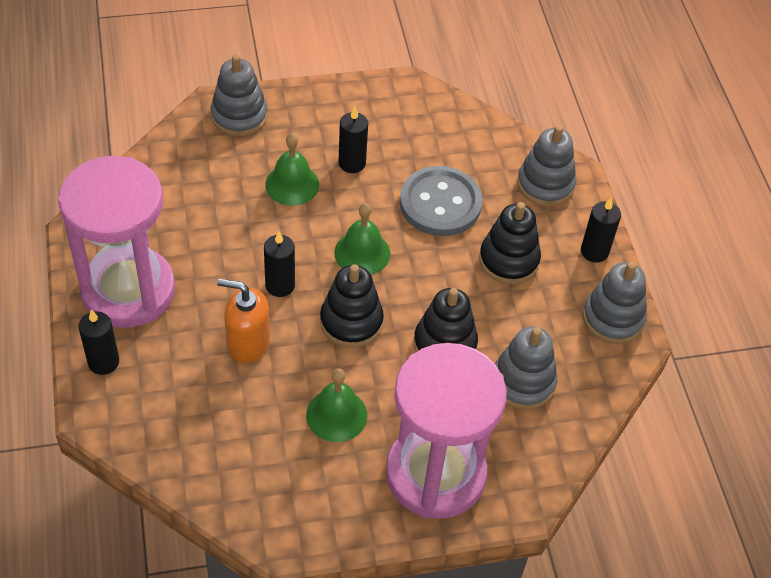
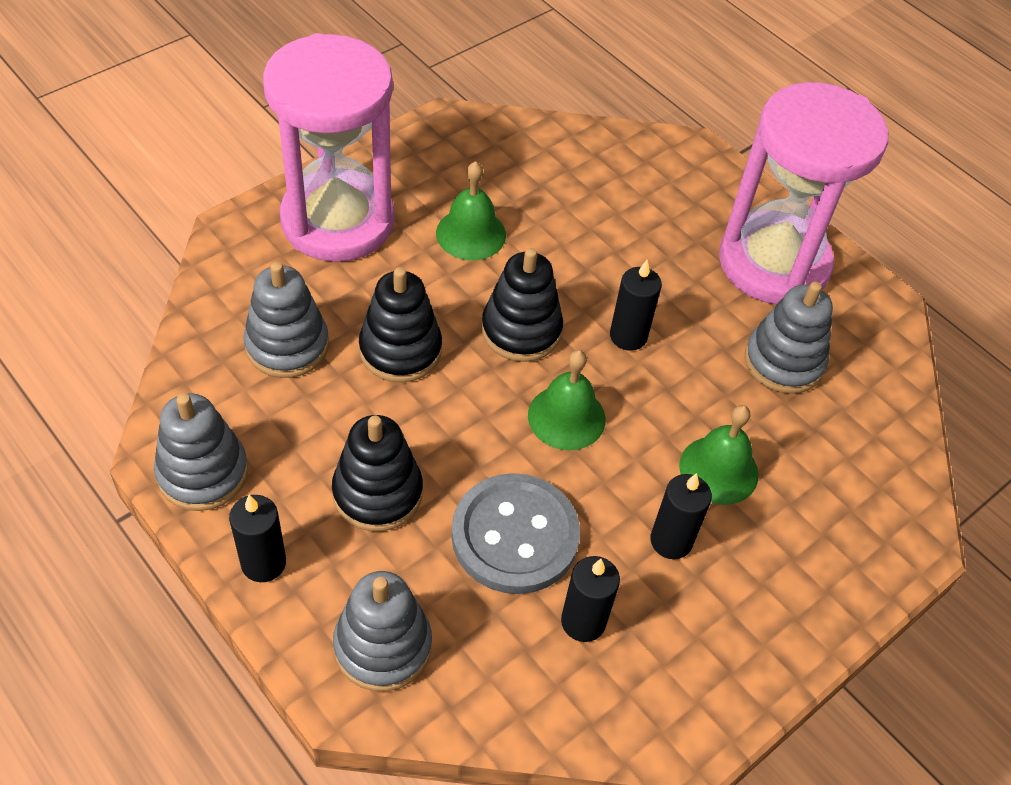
camera: 150 degrees right, 0 degrees up
black candle [79,309,119,375] -> black candle moved to [561,556,620,642]
grey stacking toy [211,55,268,137] -> grey stacking toy moved to [744,282,833,394]
orange soap dispenser [217,279,270,363] -> none

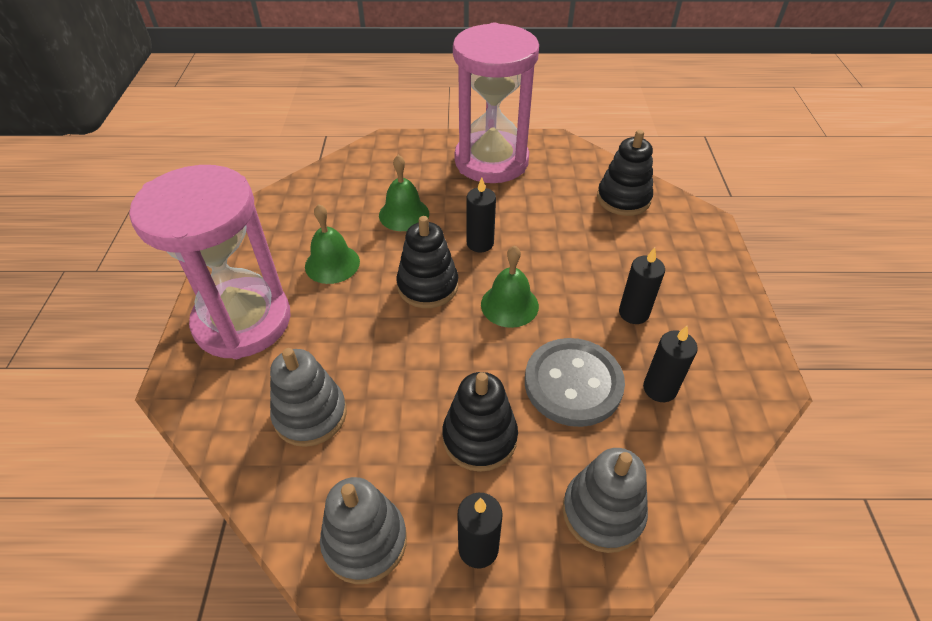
camera: 45 degrees left, 5 degrees down
black stacking toy [359,267,442,383] -> black stacking toy moved to [597,130,653,216]
green bell [679,405,759,505] -> green bell moved to [379,155,429,231]
grey stacking toy [744,282,833,394] -> none

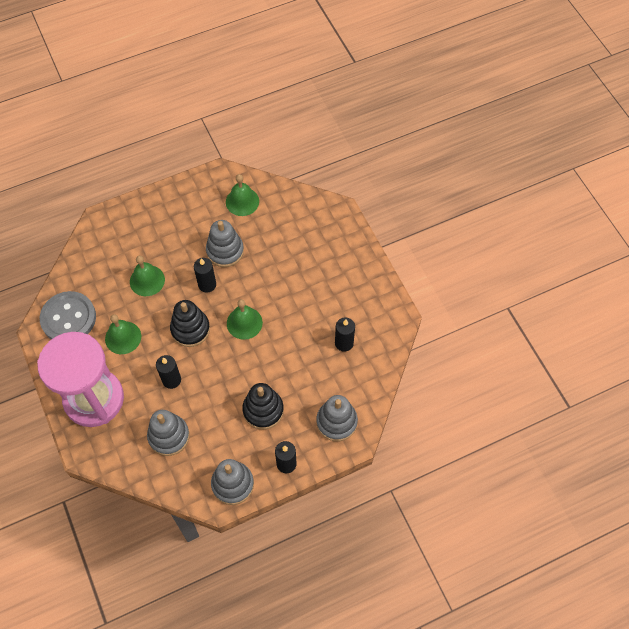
camera: 25 degrees left, 15 degrees up
pink hourglass [453,23,539,183] -> none
grey button [525,338,625,427] -> grey button moved to [40,291,96,339]
black stacking toy [597,130,653,216] -> none
black candle [619,247,665,324] -> black candle moved to [156,355,181,389]
none -> grey stacking toy [206,220,244,267]
none -> green bell [226,174,259,216]

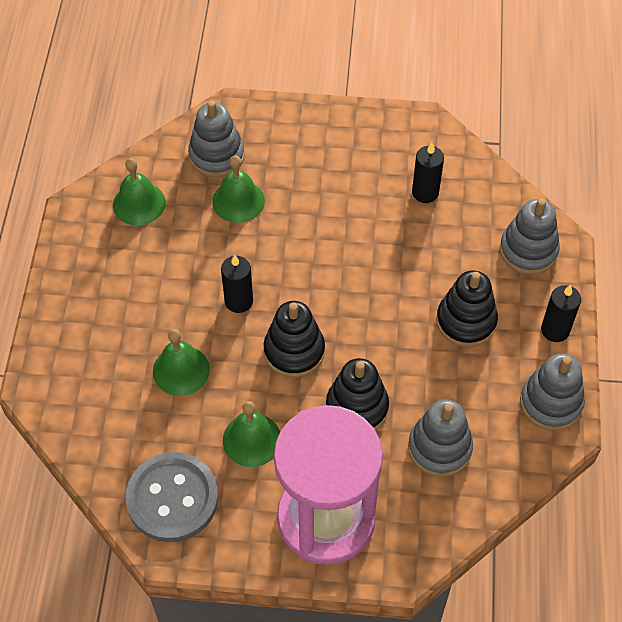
camera: 60 degrees left, 5 degrees down
black candle [156,355,181,389] -> black stacking toy [326,358,389,430]
grey stacking toy [206,220,244,267] -> grey stacking toy moved to [188,101,245,178]
green bell [227,299,263,340] -> green bell moved to [212,155,265,223]

